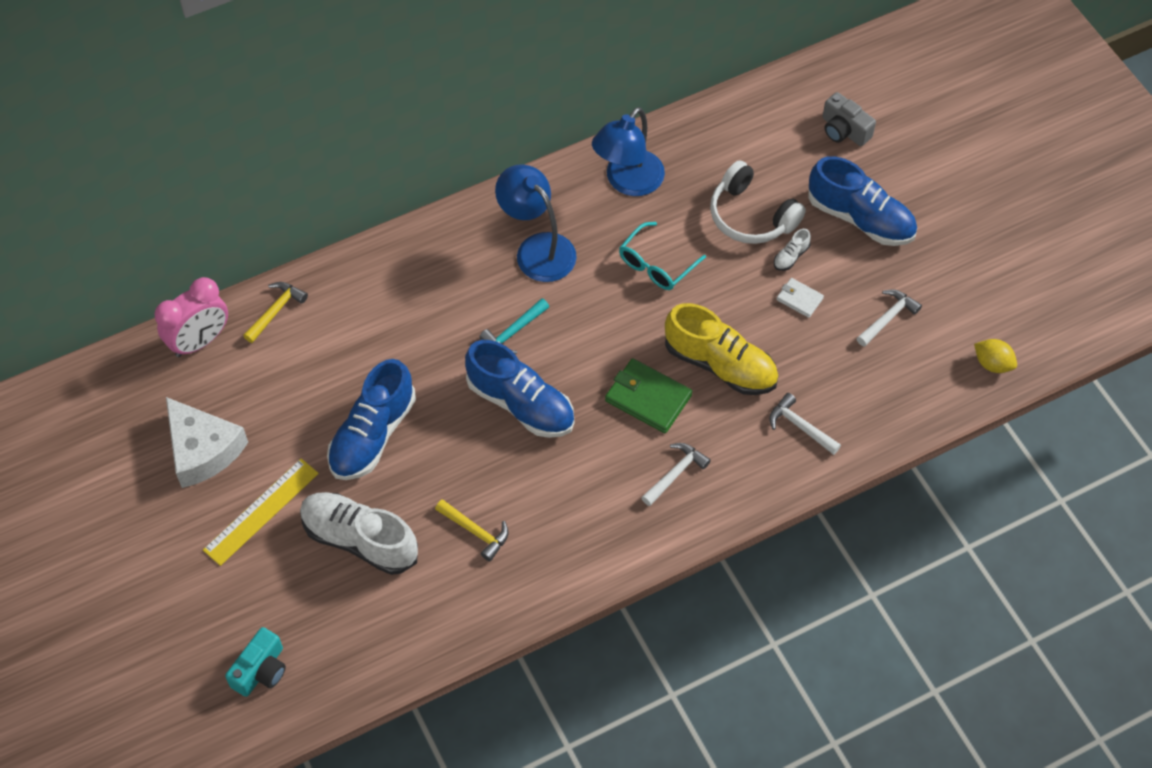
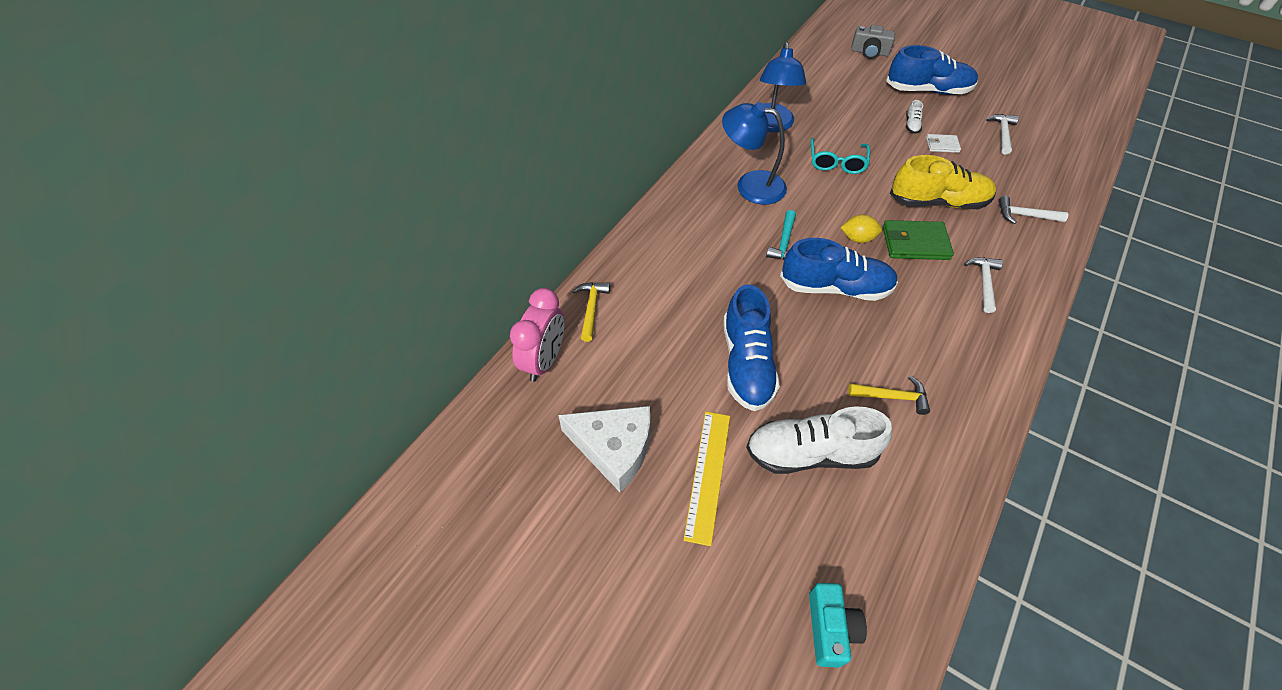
camera: 30 degrees left, 5 degrees down
white headphones [710,160,806,244] -> none
yellow lemon [974,339,1017,373] -> yellow lemon moved to [841,215,882,243]

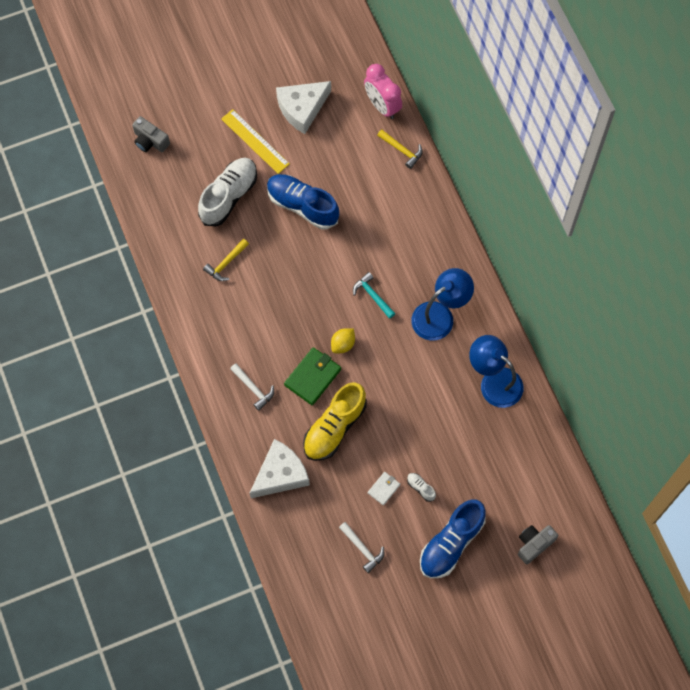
camera: 125 degrees right, 15 degrees up
blue shoe [780,238,898,301] -> none
turquoise camera [809,583,867,667] -> grey camera [132,116,170,152]
turquoise glasses [811,138,870,174] -> none
white hammer [998,196,1069,224] -> white cheese [250,439,310,498]

